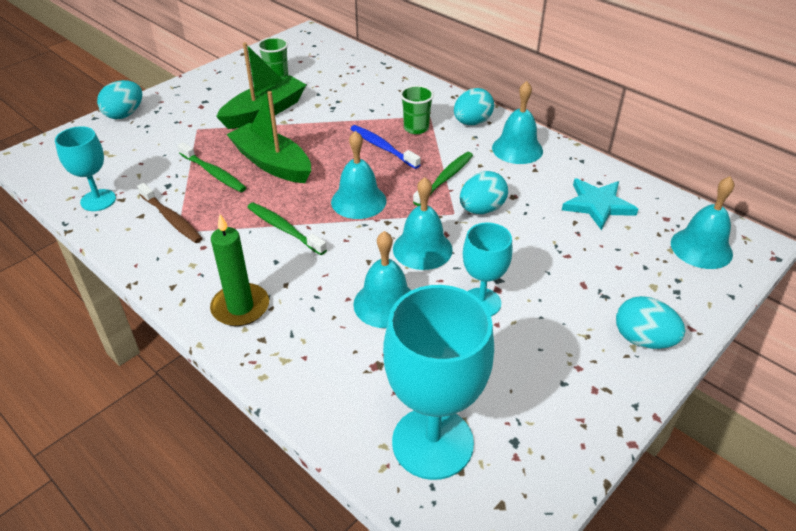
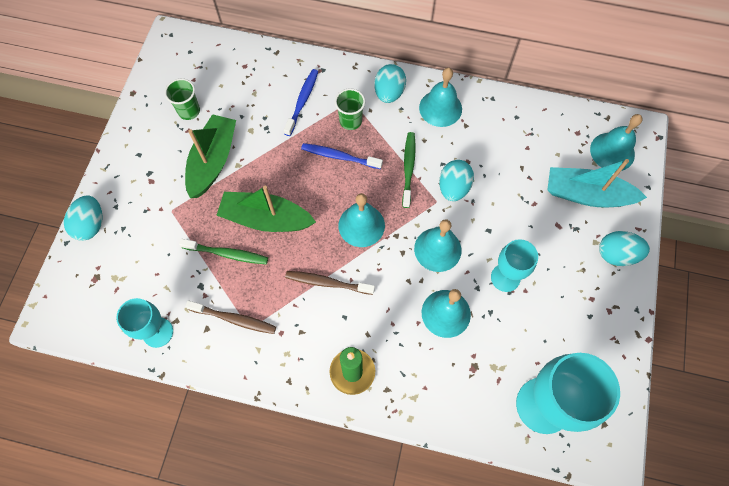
camera: 30 degrees left, 25 degrees up
green toothbrush [247,203,327,255] -> brown toothbrush [285,271,375,295]
turquoise star [562,179,638,230] -> none
none -> blue toothbrush [284,69,318,136]
none -> turquoise boat [547,159,647,207]

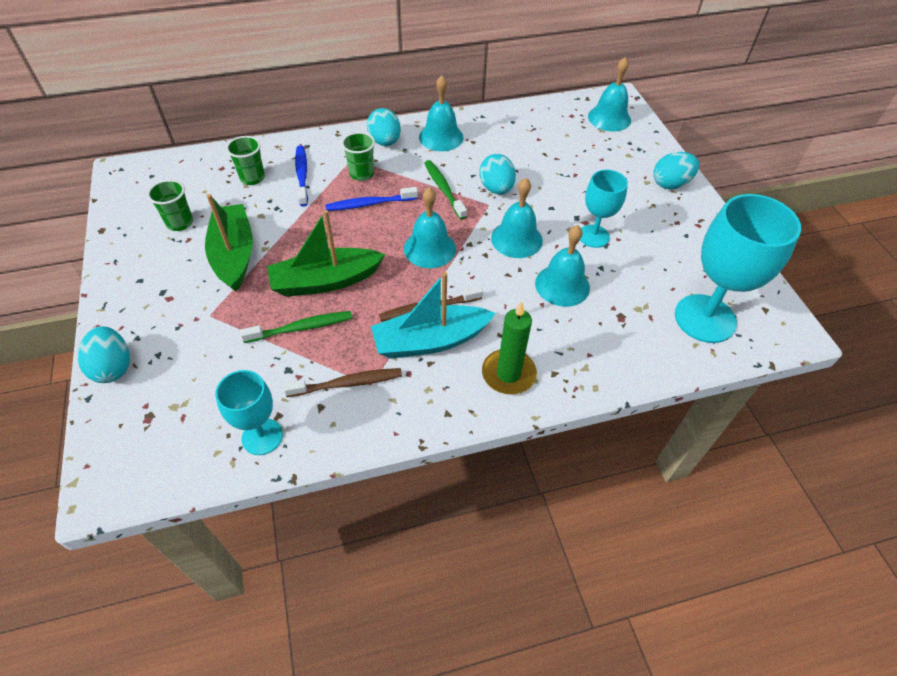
camera: 30 degrees left, 15 degrees down
turquoise boat [547,159,647,207] -> turquoise boat moved to [371,272,496,359]
none -> green cup [226,136,265,185]

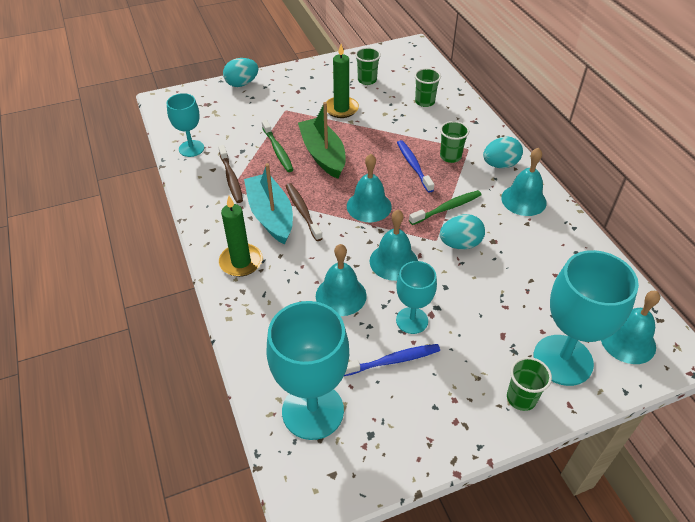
camera: 85 degrees right, 5 degrees down
green boat [205,194,253,292] -> green candle [326,44,359,118]
blue toothbrush [295,146,308,206] -> blue toothbrush moved to [344,344,440,376]
turquoise egg [653,152,699,189] -> green cup [507,357,552,411]
none -> turquoise goblet [533,250,639,386]

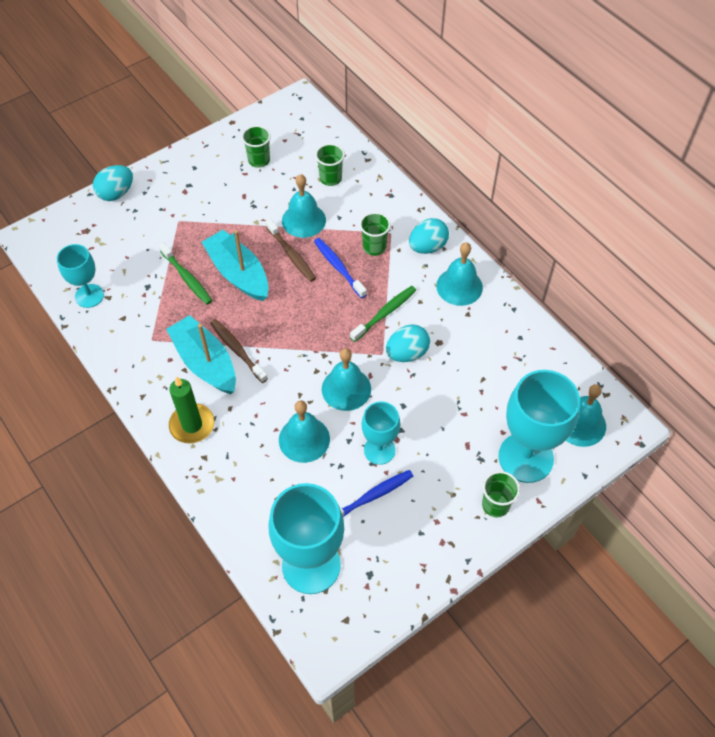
camera: 15 degrees left, 10 degrees up
brown toothbrush [218,145,243,203] -> brown toothbrush moved to [265,219,316,282]
green boat [298,102,346,179] -> turquoise boat [202,230,269,301]
green candle [326,44,359,118] -> none
turquoise bell [347,154,392,222] -> turquoise bell moved to [282,174,326,238]

